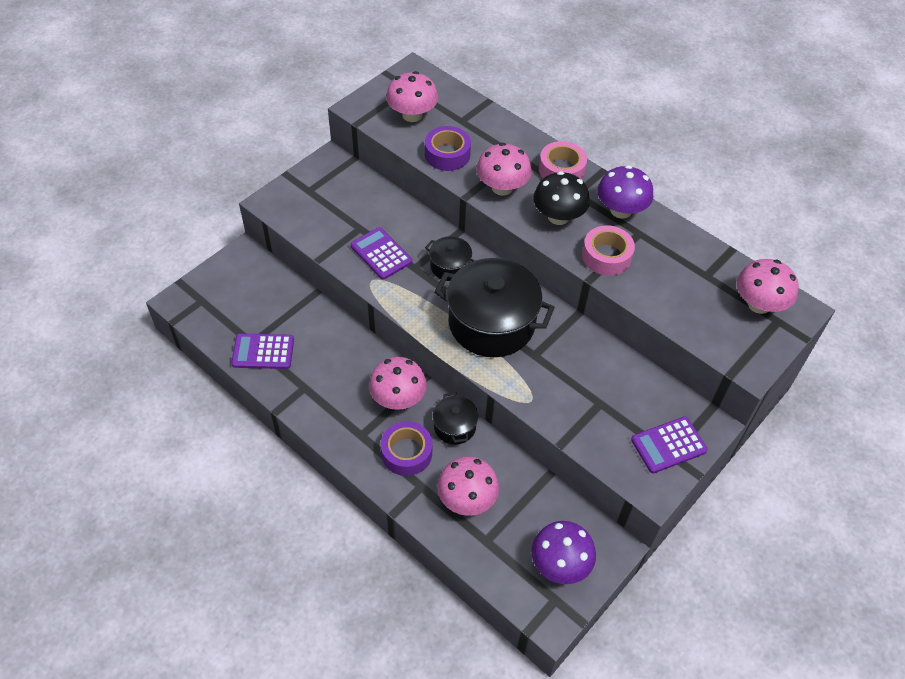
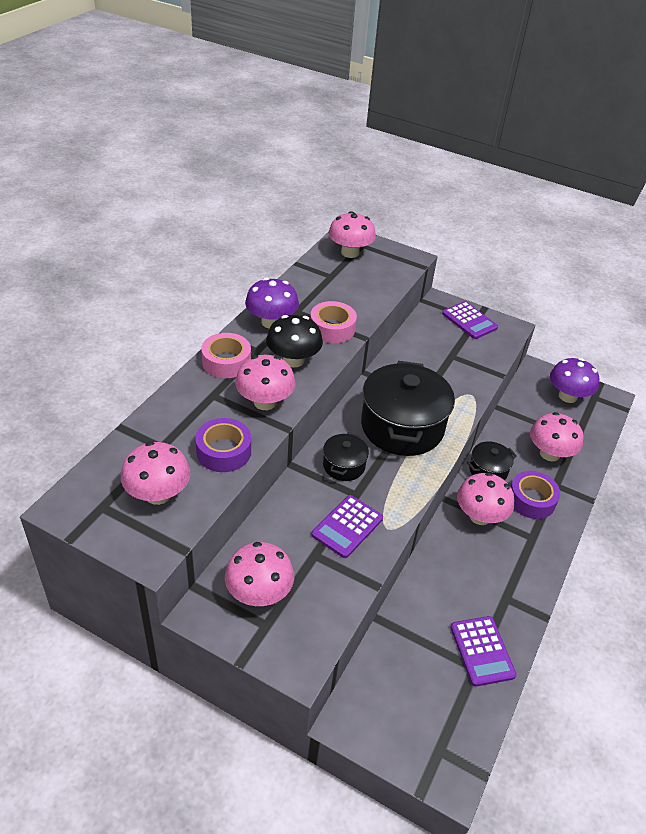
camera: 105 degrees left, 10 degrees down
none -> pink mushroom [225,542,294,606]

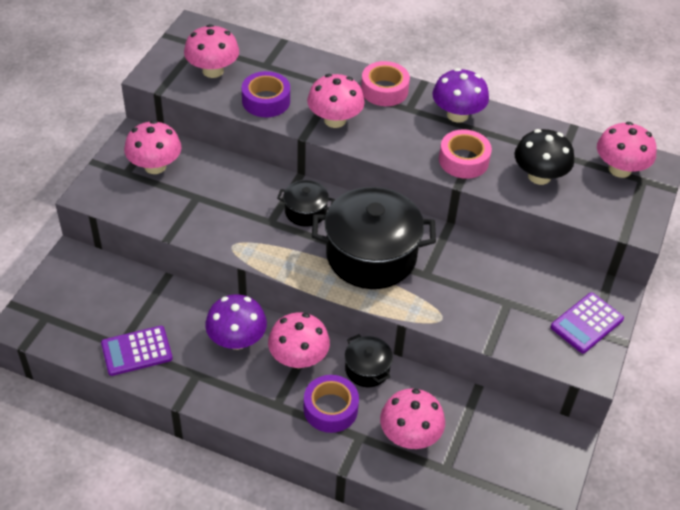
camera: 85 degrees right, 5 degrees up
black mushroom [266,315,323,368] -> black mushroom moved to [515,129,574,185]
purple calculator [311,495,383,558] -> none
purple mushroom [550,358,599,403] -> purple mushroom moved to [205,294,267,350]

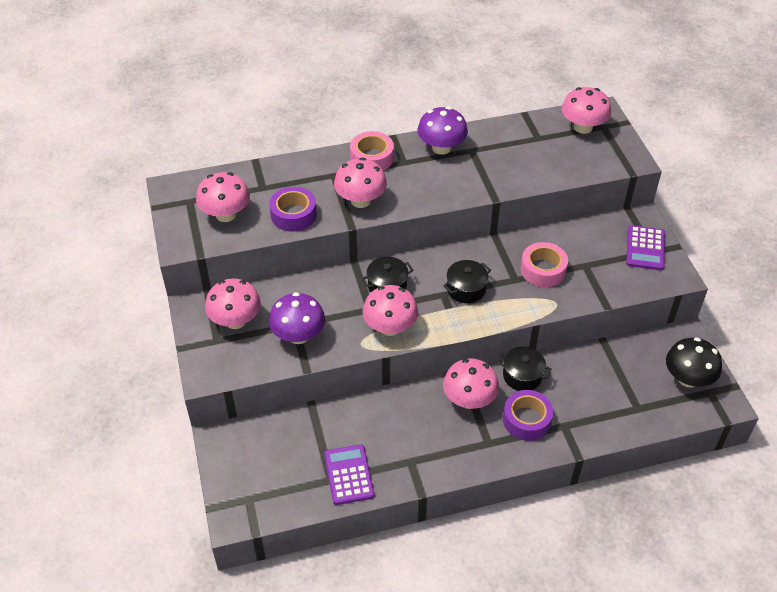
camera: 35 degrees left, 0 degrees up
purple calculator [101,326,173,376] -> purple calculator turned 135 degrees clockwise [324,444,374,505]
purple mushroom [205,294,267,350] -> purple mushroom moved to [269,292,325,344]
black pot [312,187,436,289] -> black pot [443,260,491,303], size x0.48
pink mushroom [380,388,445,449] -> pink mushroom moved to [363,285,418,336]
pink tape [439,129,492,179] -> pink tape moved to [521,242,568,287]
black mushroom [515,129,574,185] -> black mushroom moved to [666,337,722,388]

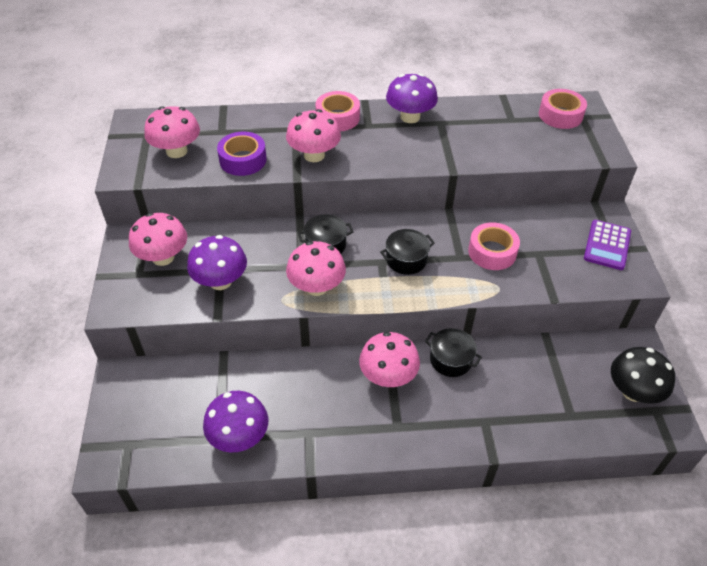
camera: 10 degrees right, 0 degrees up
purple calculator [324,444,374,505] -> purple mushroom [203,391,268,453]
purple tape [503,390,554,441] -> none
pink mushroom [562,87,611,134] -> pink tape [539,89,587,129]

